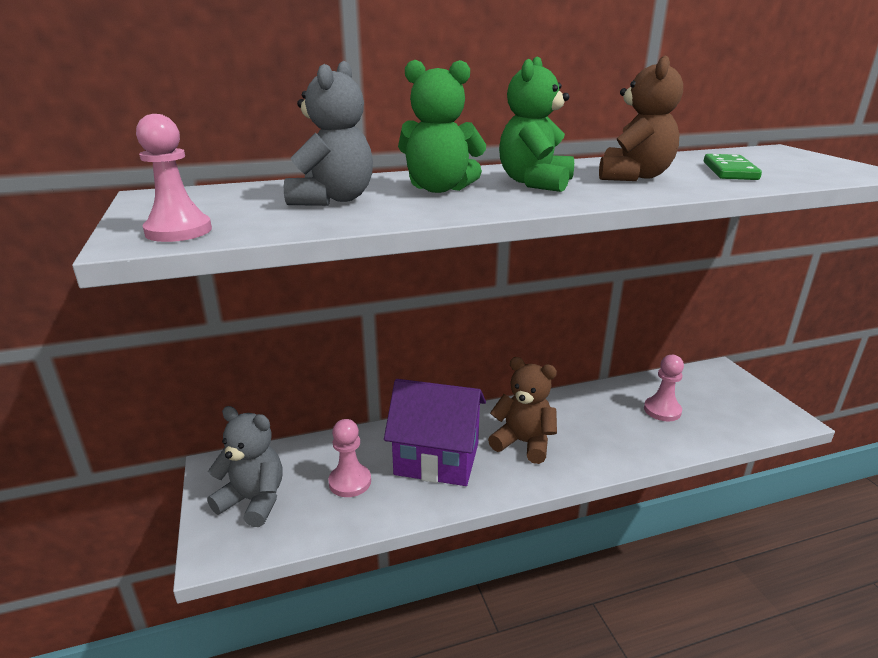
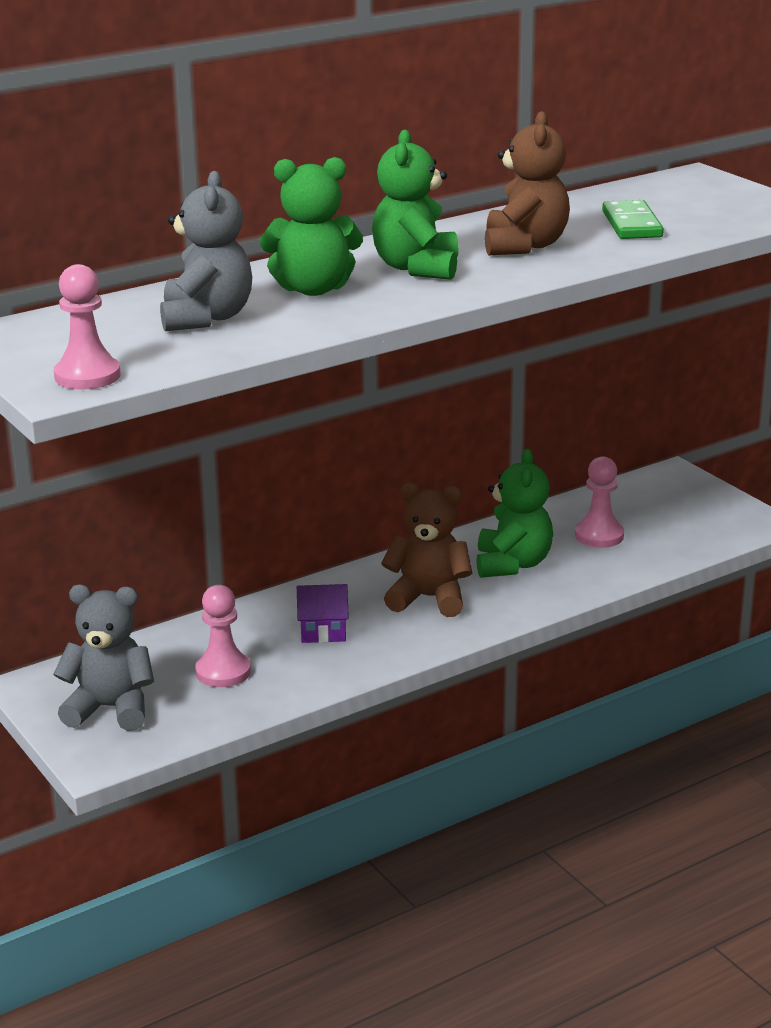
camera: 15 degrees left, 0 degrees up
purple house [384,379,486,486] -> purple house [297,584,349,643], size x0.46
none -> green teddy bear [477,449,553,578]

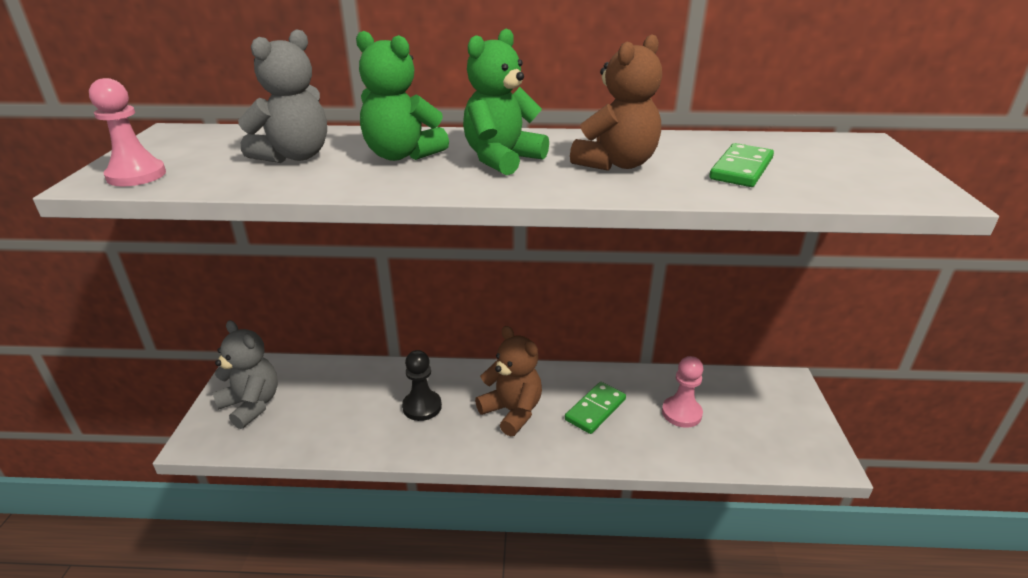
camera: 35 degrees right, 5 degrees up
pink pawn [195,585,251,687] -> none
purple house [297,584,349,643] -> black pawn [402,350,442,421]
green teddy bear [477,449,553,578] -> green domino [565,382,626,434]

